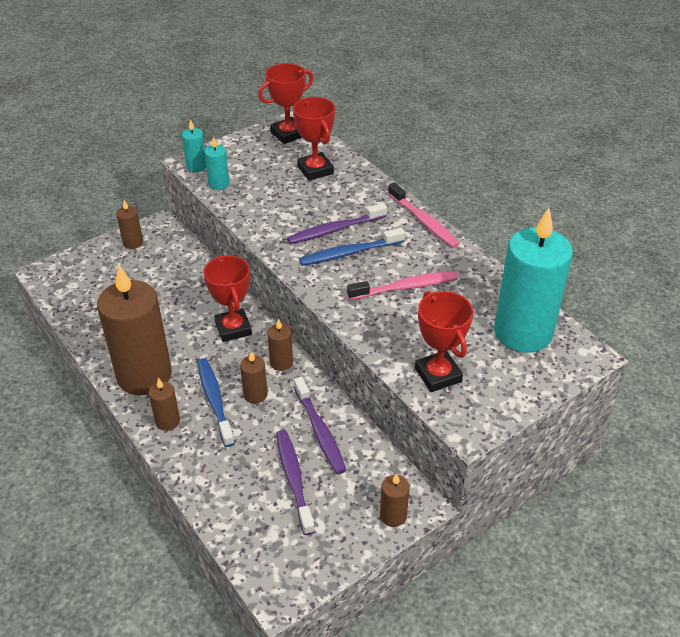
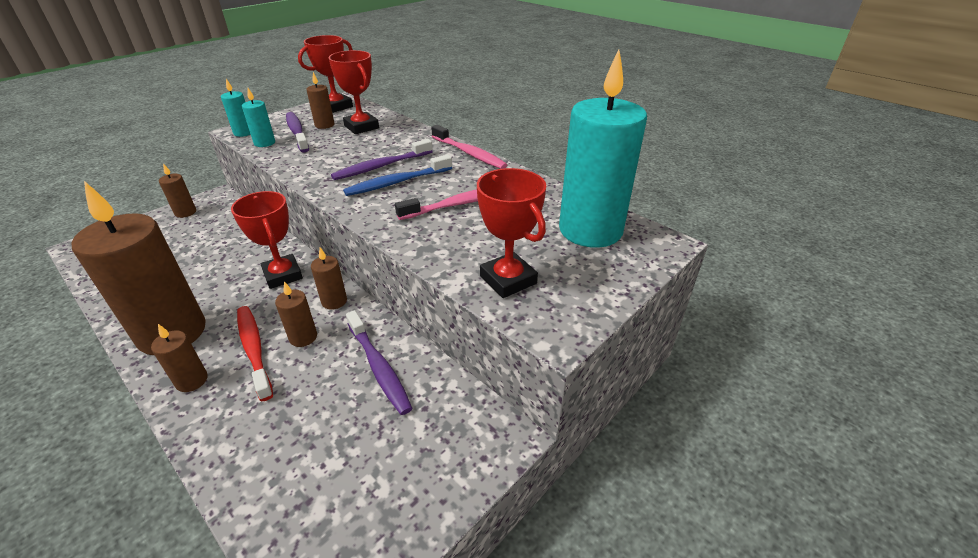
camera: 10 degrees left, 5 degrees down
blue toothbrush [197,358,235,447] -> red toothbrush [237,306,273,401]
purple toothbrush [276,430,315,535] -> purple toothbrush moved to [286,112,309,152]
brown candle [380,473,410,527] -> brown candle moved to [306,72,334,129]

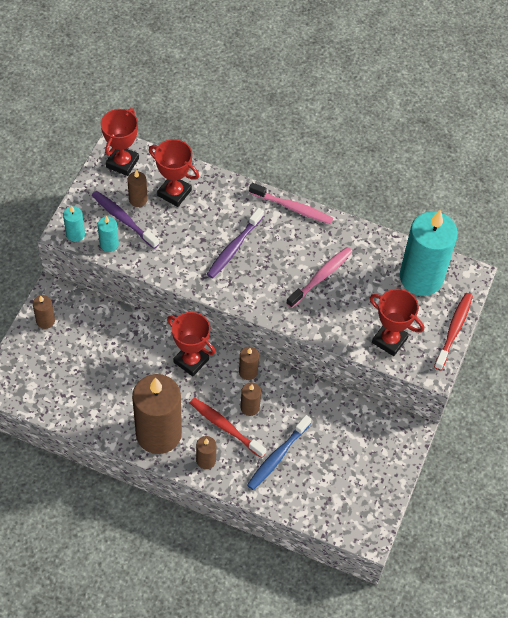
camera: 25 degrees left, 20 degrees up
blue toothbrush [343,154,452,196] -> blue toothbrush moved to [247,415,311,490]
purple toothbrush [346,310,413,415] -> none
none -> red toothbrush [434,293,473,371]

